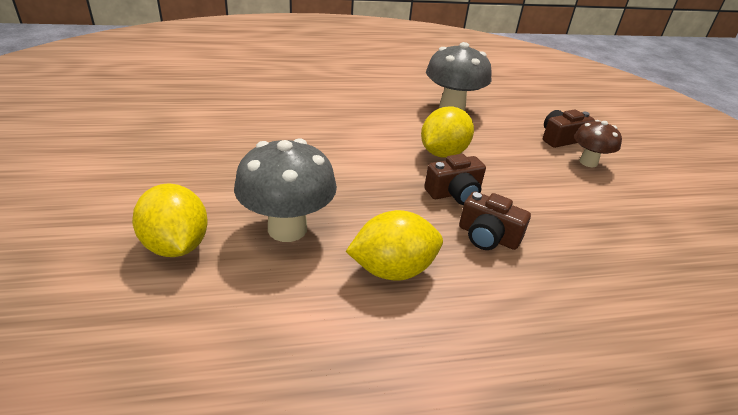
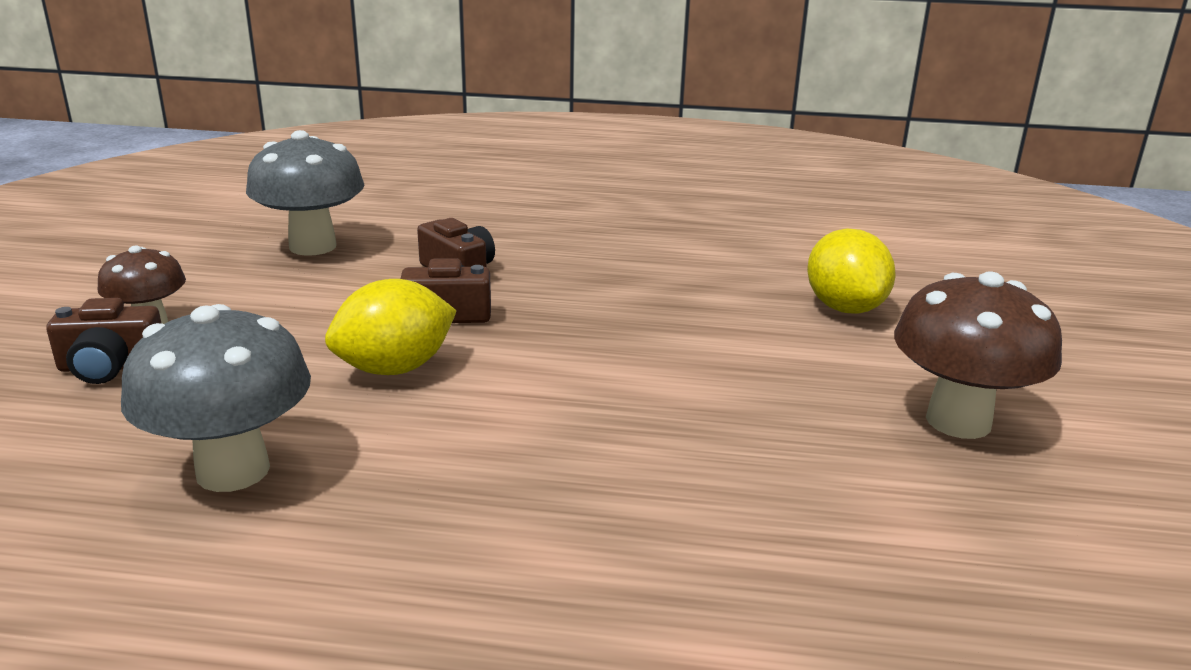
camera: 160 degrees left, 10 degrees down
grey mushroom [234,138,337,242] -> grey mushroom moved to [246,130,364,256]
yellow lemon [346,210,443,281] -> none
none -> brown mushroom [894,272,1062,439]

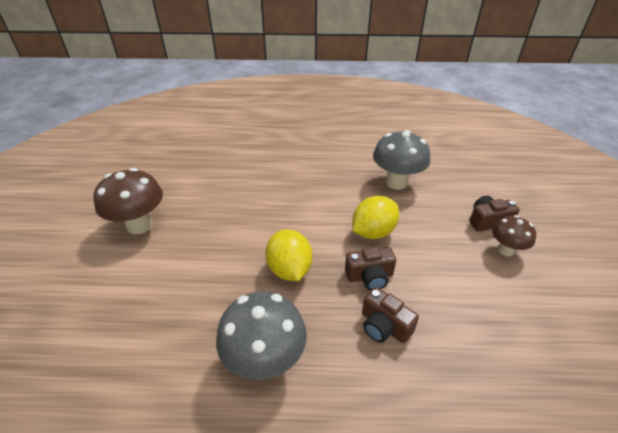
camera: 175 degrees right, 15 degrees up
grey mushroom [246,130,364,256] -> grey mushroom moved to [216,291,307,380]
yellow lemon [807,229,896,314] -> yellow lemon moved to [265,229,312,281]

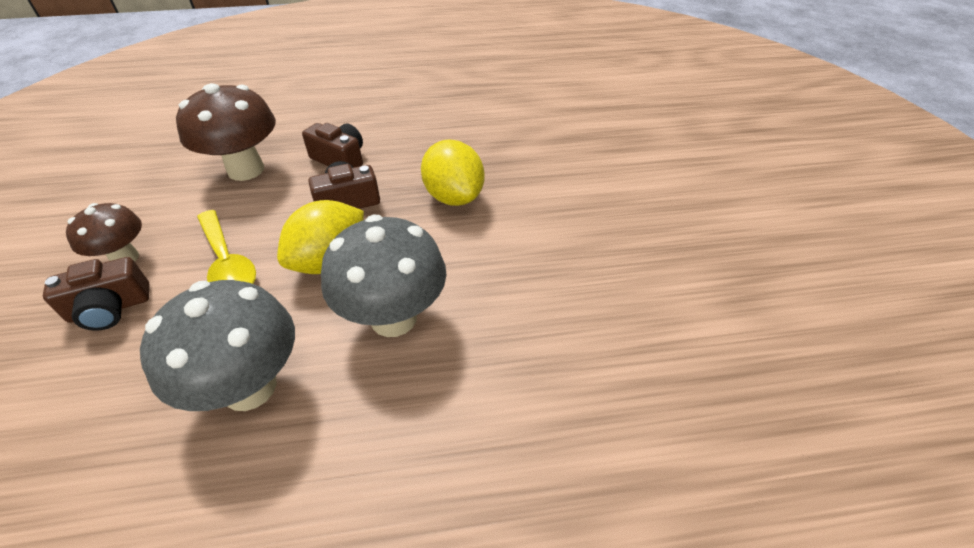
camera: 170 degrees right, 5 degrees up
brown mushroom [93,168,163,234] -> brown mushroom moved to [176,83,276,181]
grey mushroom [216,291,307,380] -> grey mushroom moved to [321,215,446,337]
none -> yellow spoon [197,210,256,284]

